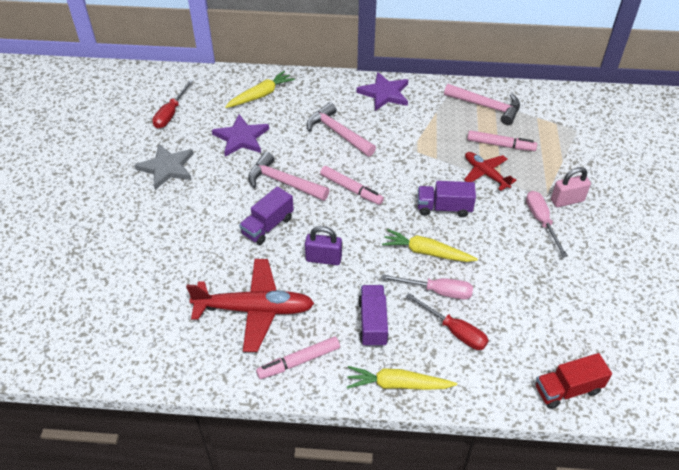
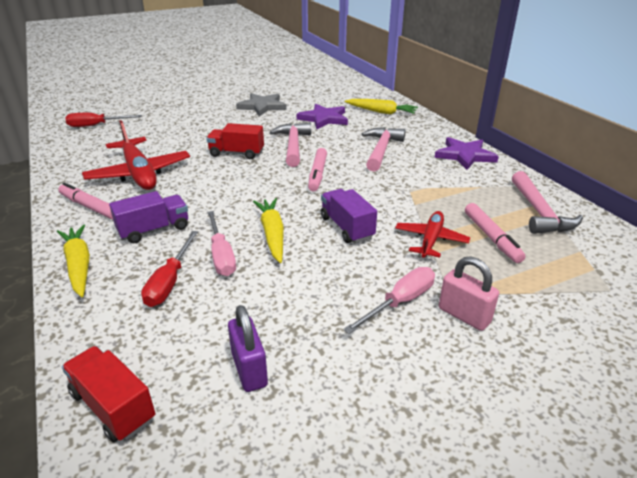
camera: 60 degrees right, 15 degrees down
red screwdriver [152,80,193,129] -> red screwdriver moved to [65,113,142,127]
purple truck [239,186,294,245] -> red truck [206,123,264,159]
purple padlock [305,226,342,265] -> purple padlock moved to [228,305,268,392]

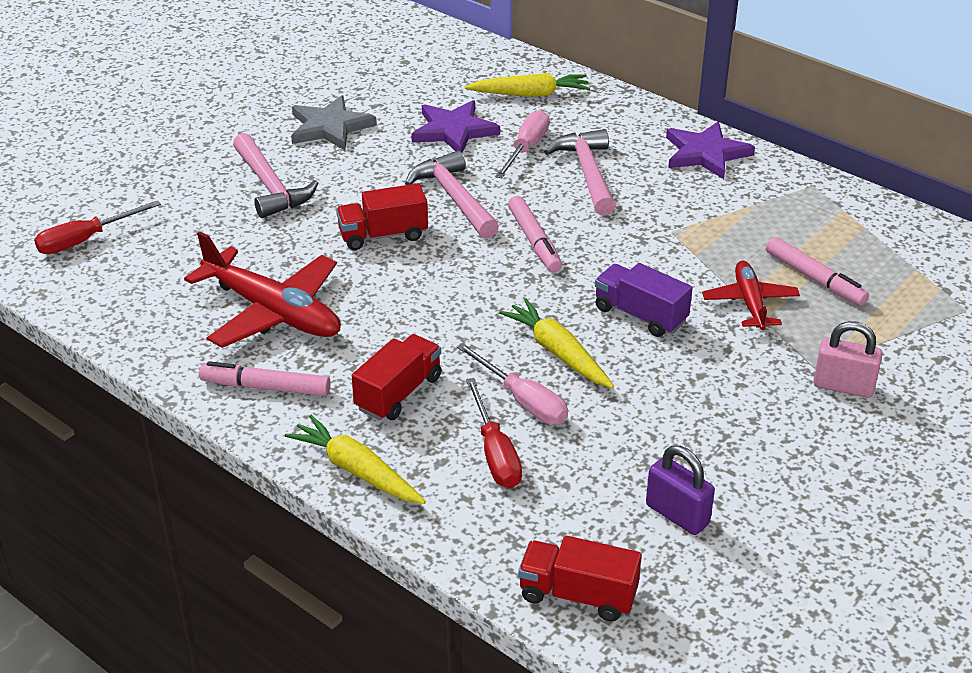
camera: 25 degrees left, 5 degrees up
purple truck [109,191,188,243] -> red truck [352,334,441,420]
pink screwdriver [343,267,435,334] -> pink screwdriver moved to [495,110,549,178]
pink hammer [512,171,583,234] -> pink hammer moved to [233,133,318,218]

